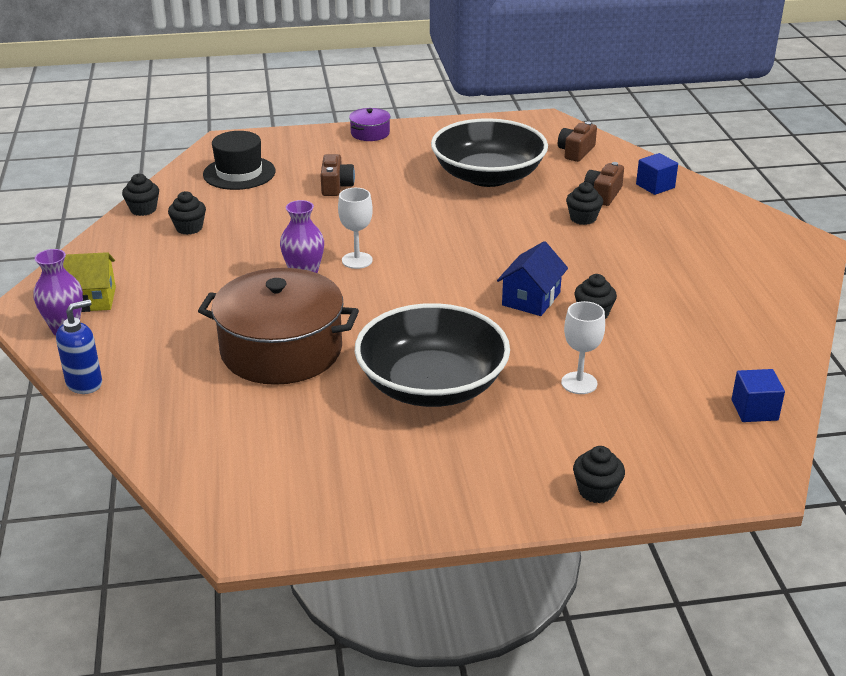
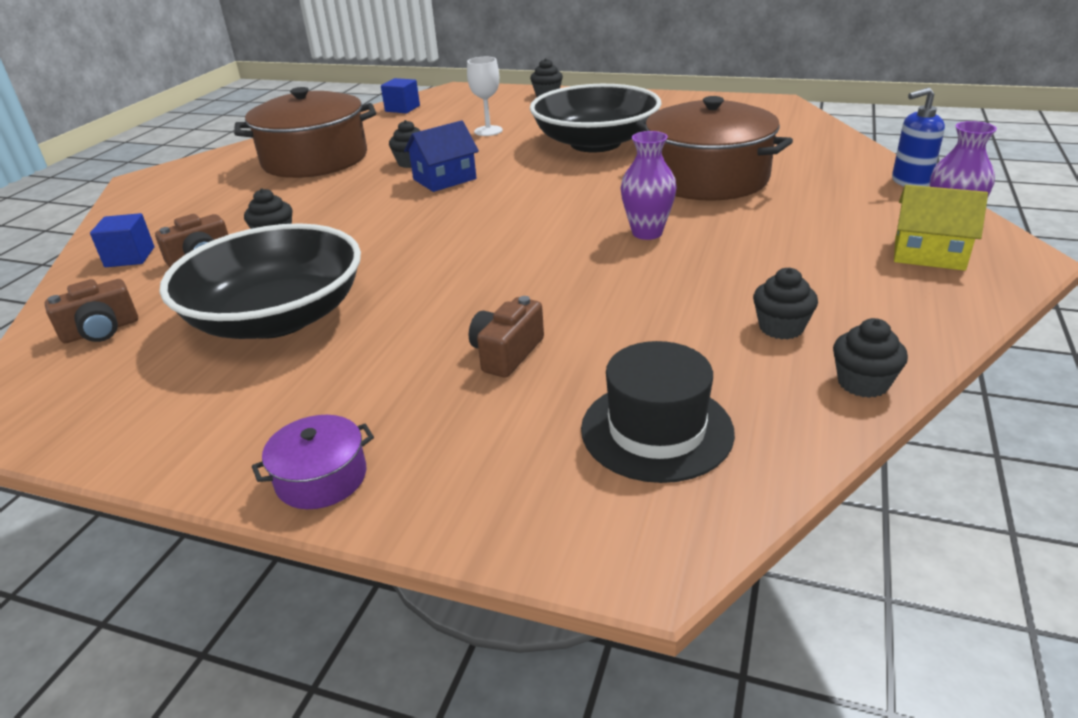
camera: 150 degrees left, 0 degrees up
white goblet [338,188,373,269] -> none
none -> brown pot [234,87,376,178]

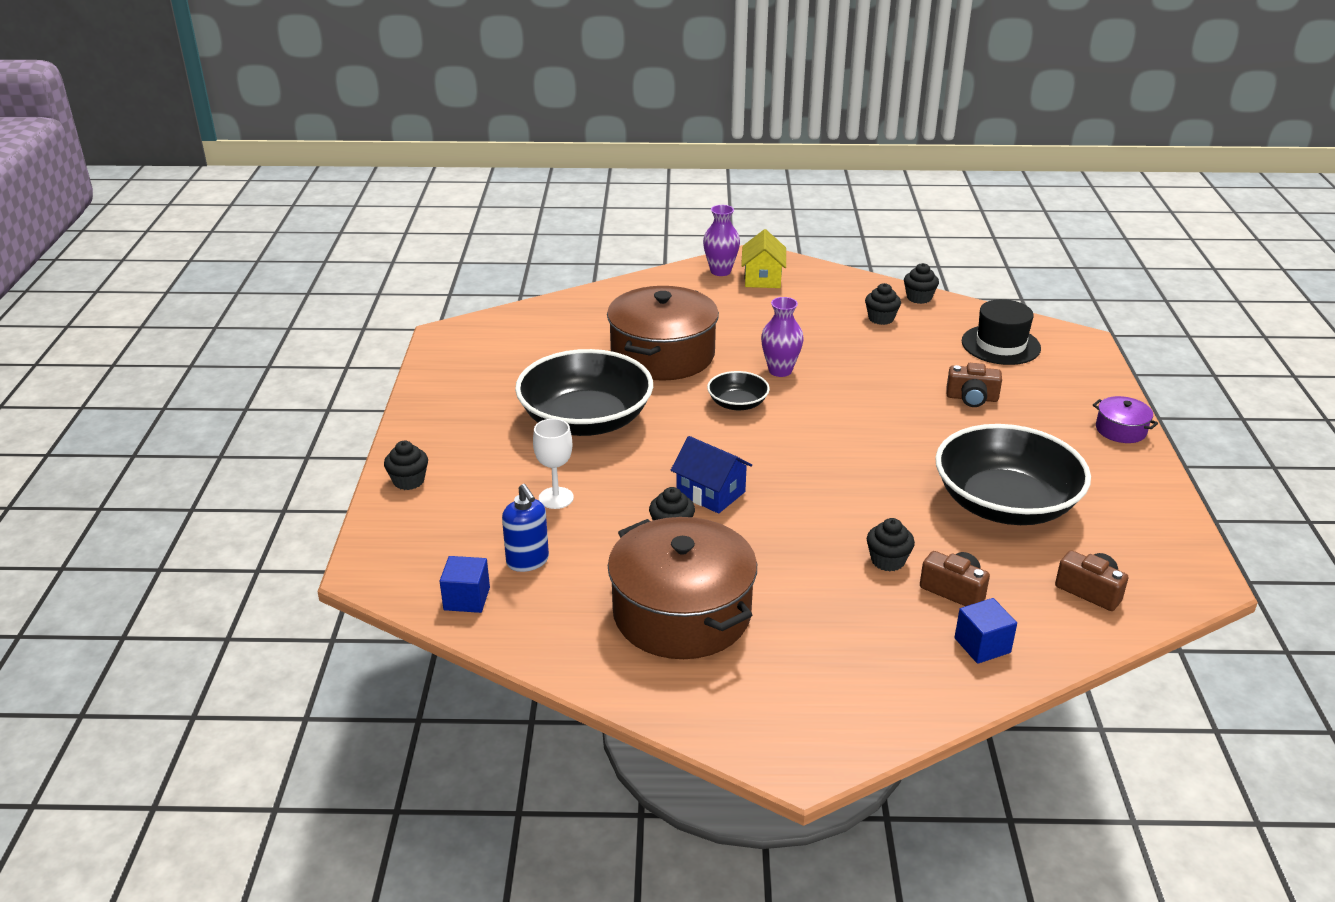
camera: 110 degrees left, 0 degrees up
blue soap dispenser [892,87,945,187] -> blue soap dispenser moved to [502,484,549,572]
none -> black bowl [707,371,770,410]

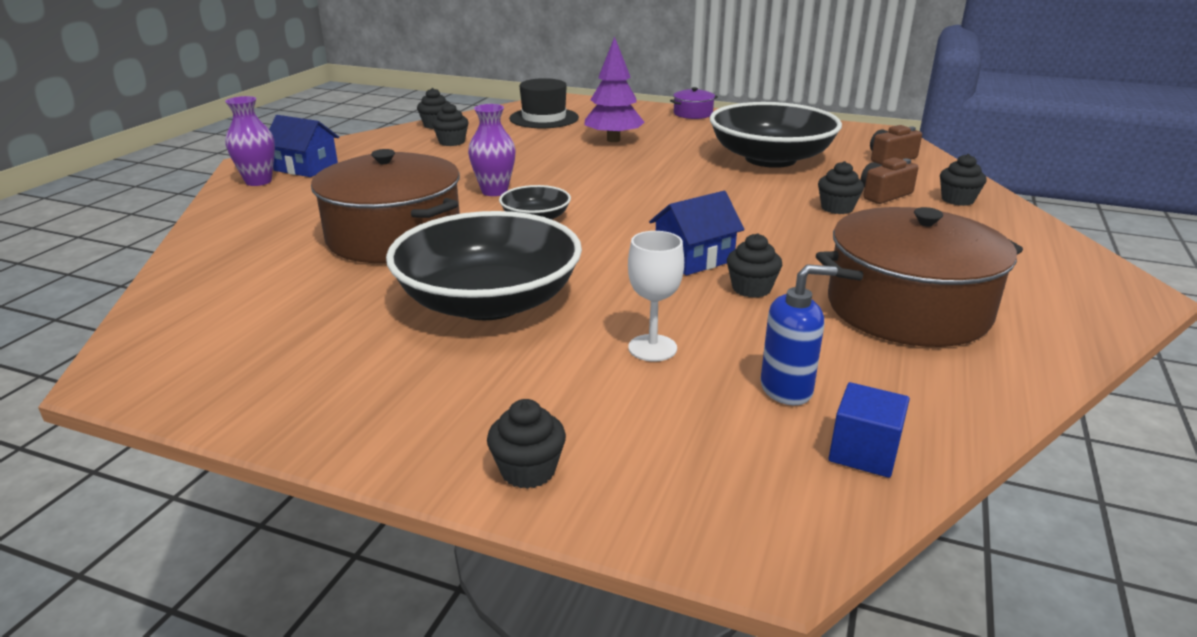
camera: 70 degrees left, 5 degrees down
yellow house [741,229,786,288] -> blue house [269,115,339,177]
brown camera [946,363,1002,407] -> purple tree [584,37,645,142]
blue cube [954,598,1017,664] -> black cupcake [940,154,987,206]

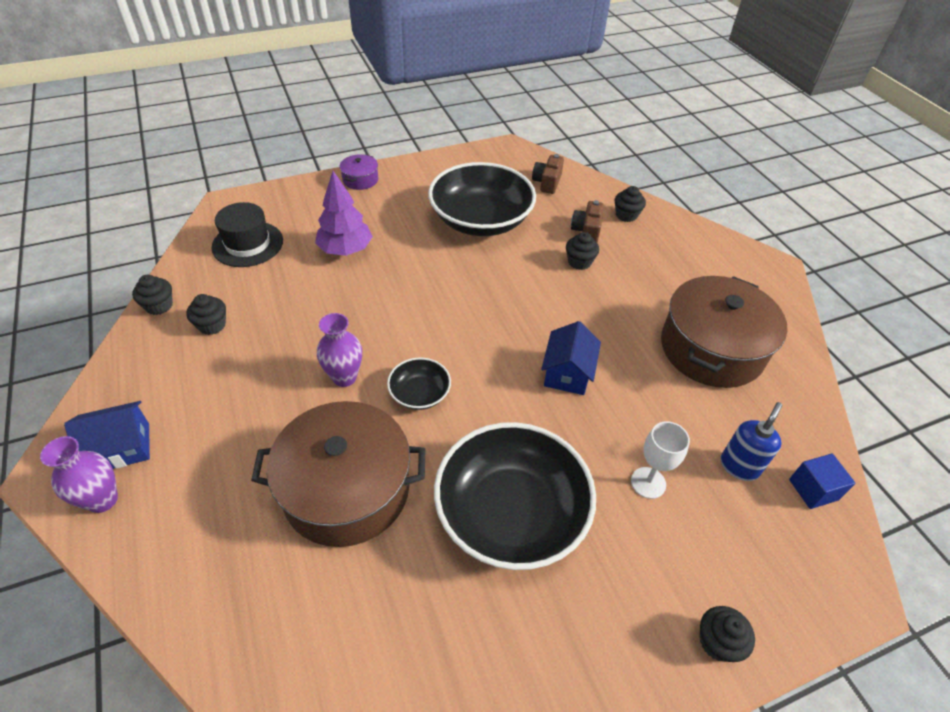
camera: 45 degrees left, 20 degrees up
black cupcake [727,233,782,298] -> none

